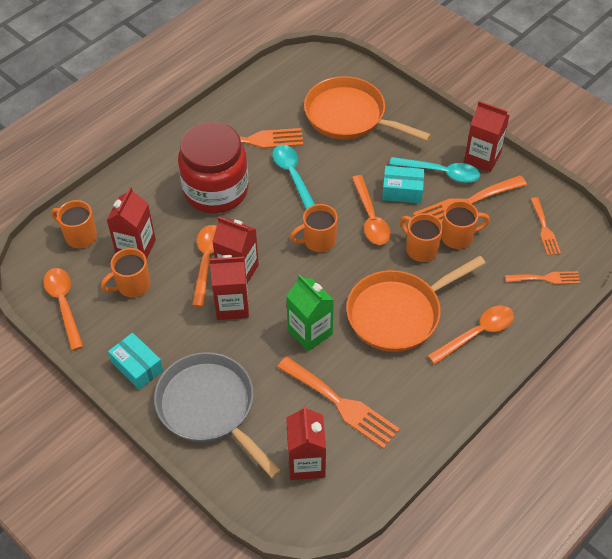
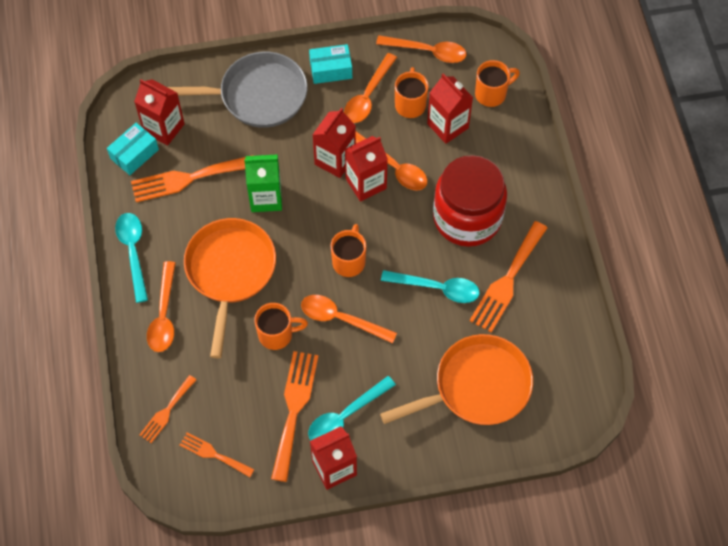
camera: 125 degrees right, 10 degrees up
turquoise box [382,166,425,203] -> turquoise box moved to [107,123,159,175]
orange mug [441,201,490,249] -> none
none -> turquoise spoon [115,213,148,303]
none -> orange spoon [344,53,397,123]

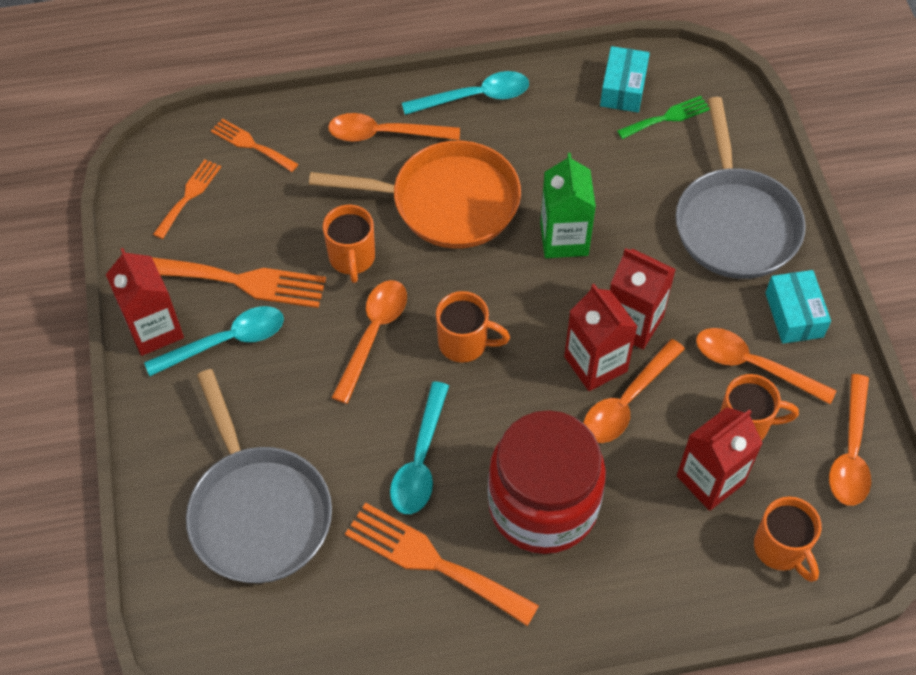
camera: 90 degrees right, 5 degrees down
turquoise box [107,123,159,175] -> turquoise box turned 60 degrees clockwise [600,46,650,112]
orange fork [131,155,254,202] -> none
red carton [134,79,185,146] -> green fork [617,96,710,139]
turquoise spoon [308,376,396,440] -> turquoise spoon turned 105 degrees clockwise [144,306,284,376]
orange pan [380,334,533,425] -> grey pan [186,369,332,583]

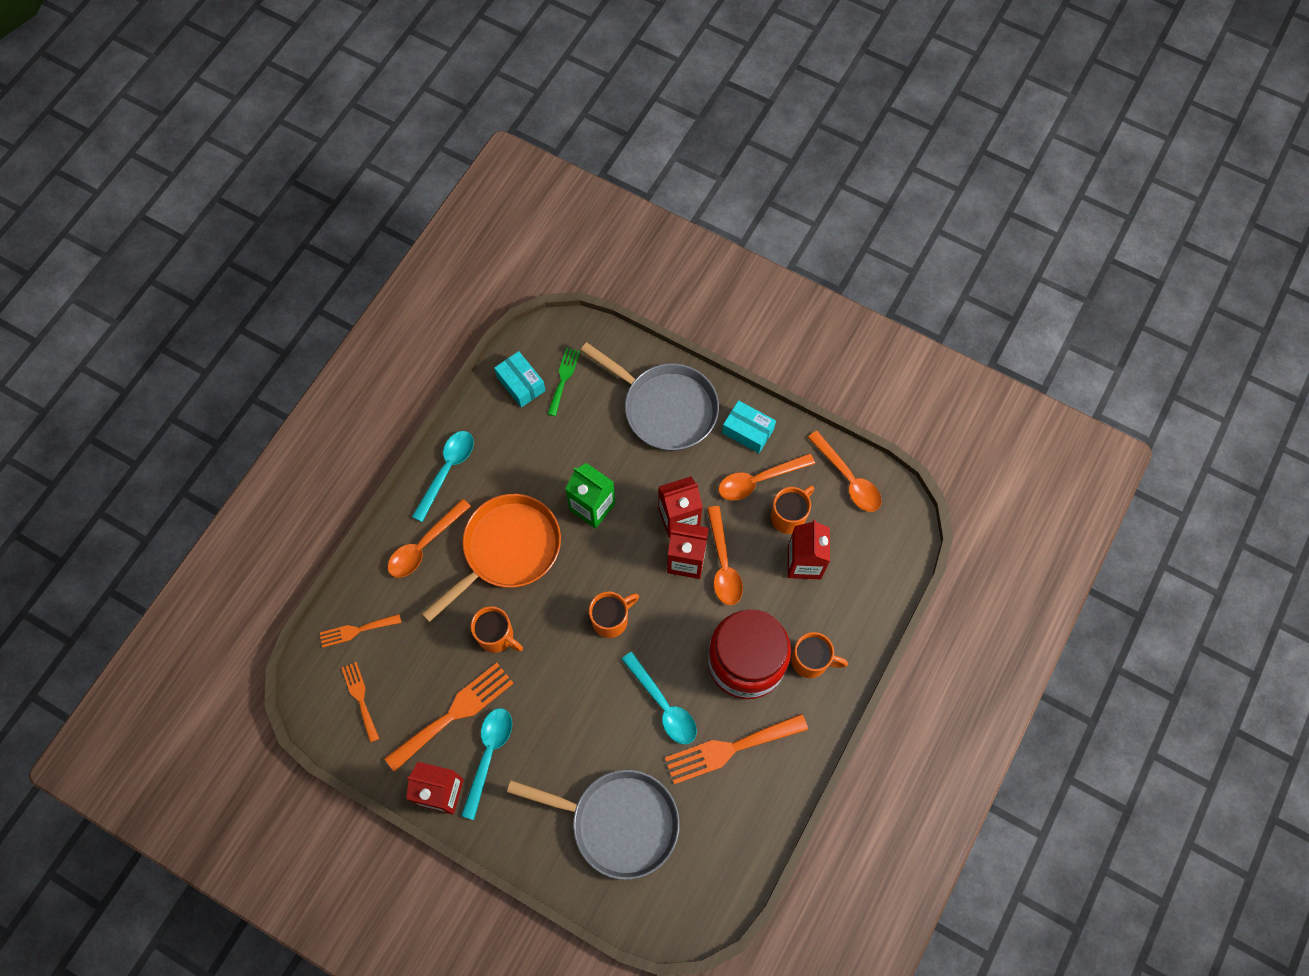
camera: 50 degrees left, 10 degrees up
orange spoon [331,280,407,404] -> none
orange mug [754,496,822,582] -> orange mug moved to [791,632,848,678]

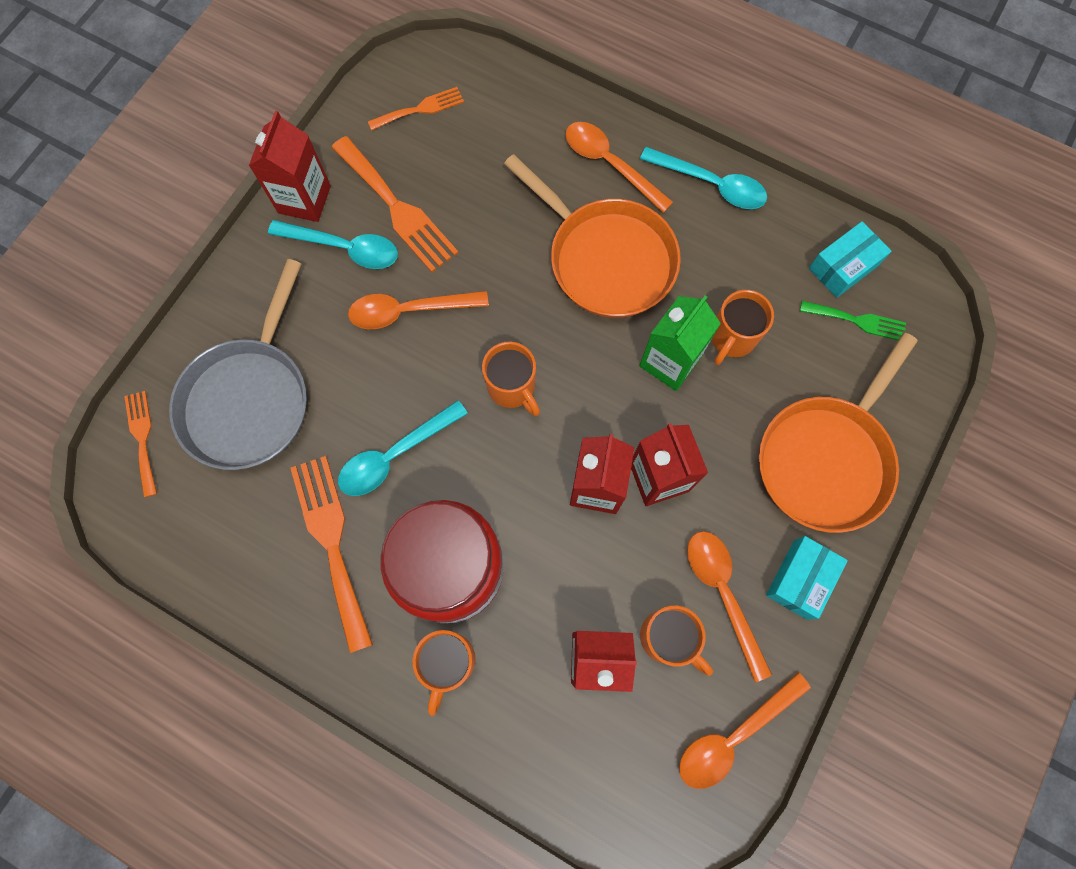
camera: 90 degrees right, 5 degrees up
orange fork [320,614,401,648] -> orange fork moved to [124,391,157,497]
orange mug [470,606,523,653] -> orange mug moved to [712,290,774,365]
grey pan [580,342,719,451] -> orange pan [759,333,918,533]
orange spoon [707,506,743,605] -> orange spoon moved to [348,291,489,329]

